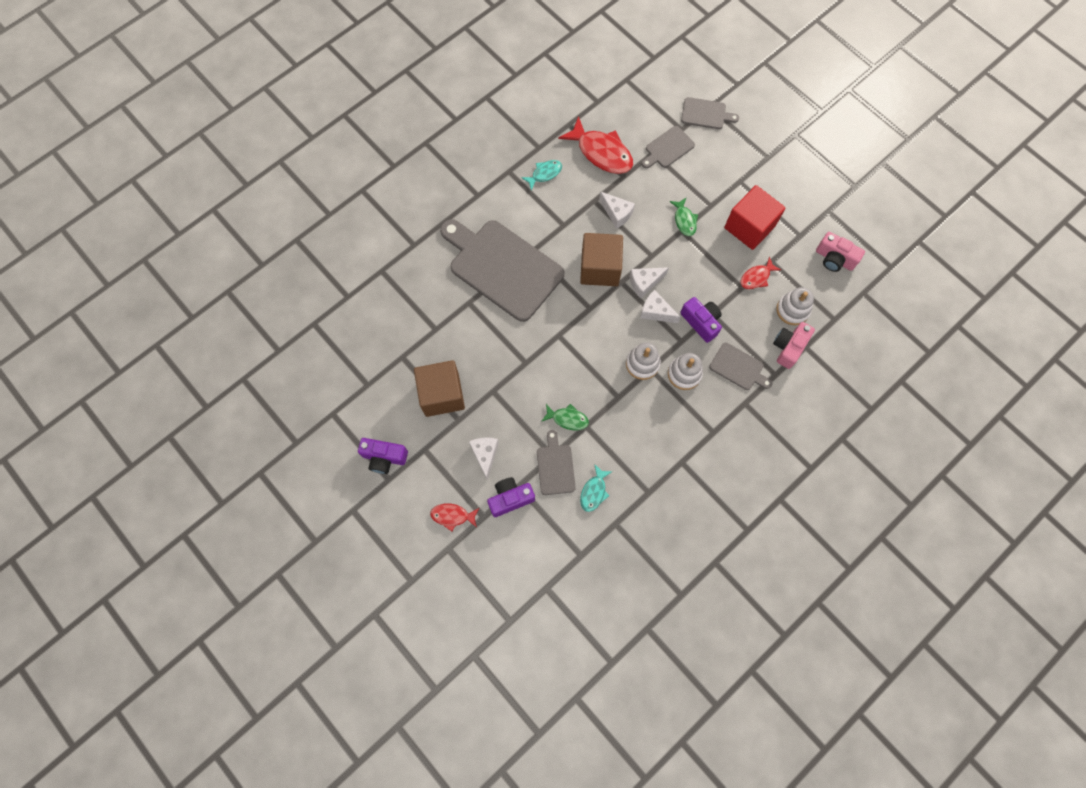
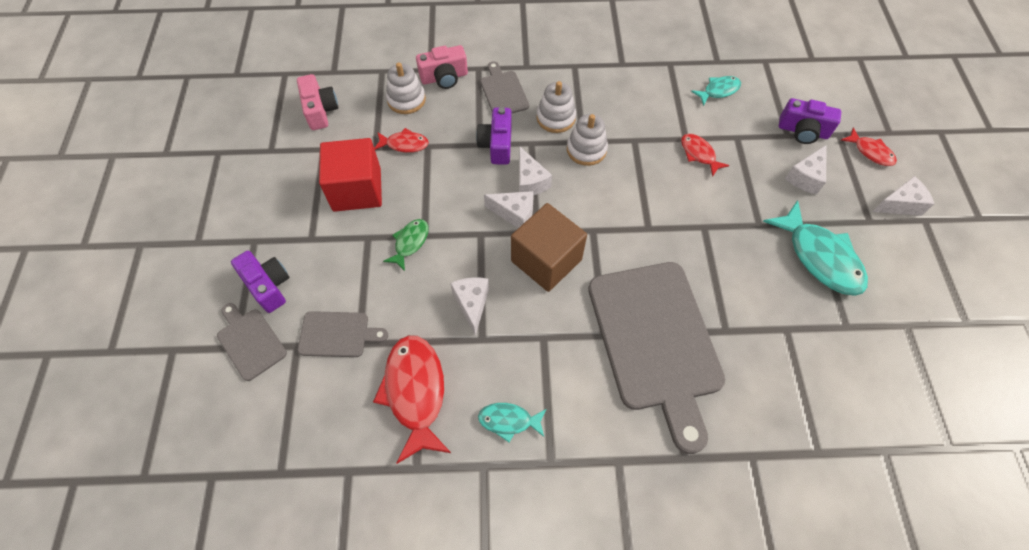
camera: 140 degrees left, 10 degrees down
purple camera [358,438,408,474] -> purple camera moved to [231,251,290,313]
brown cube [414,360,465,417] -> turquoise fish [763,200,868,296]
grey cutting board [537,430,576,495] -> none
green fish [541,404,589,430] -> red fish [681,134,730,177]
none -> white cheese [873,176,934,216]

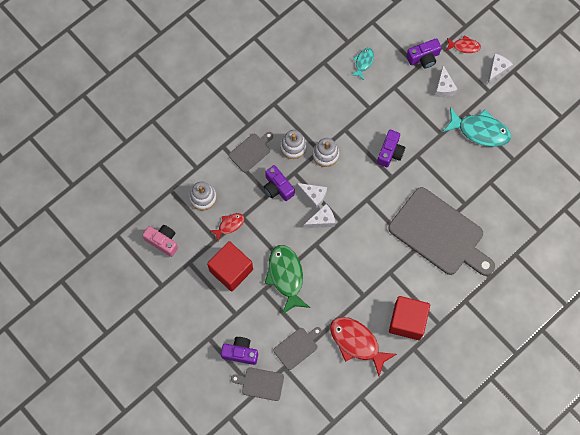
camera: 40 degrees left, 10 degrees up
green fish [383,219,429,271] -> green fish [265,245,310,314], size x1.89
pink camera [416,45,468,89] -> none
white cheese [450,277,489,336] -> none
turquoise fish [478,403,546,442] -> red cube [389,296,430,340]
grey cutting board [480,61,529,113] -> grey cutting board turned 105 degrees clockwise [229,132,273,172]
brown cube [511,203,587,292] -> none
red fish [681,134,730,177] -> none
none -> purple camera [377,130,405,167]

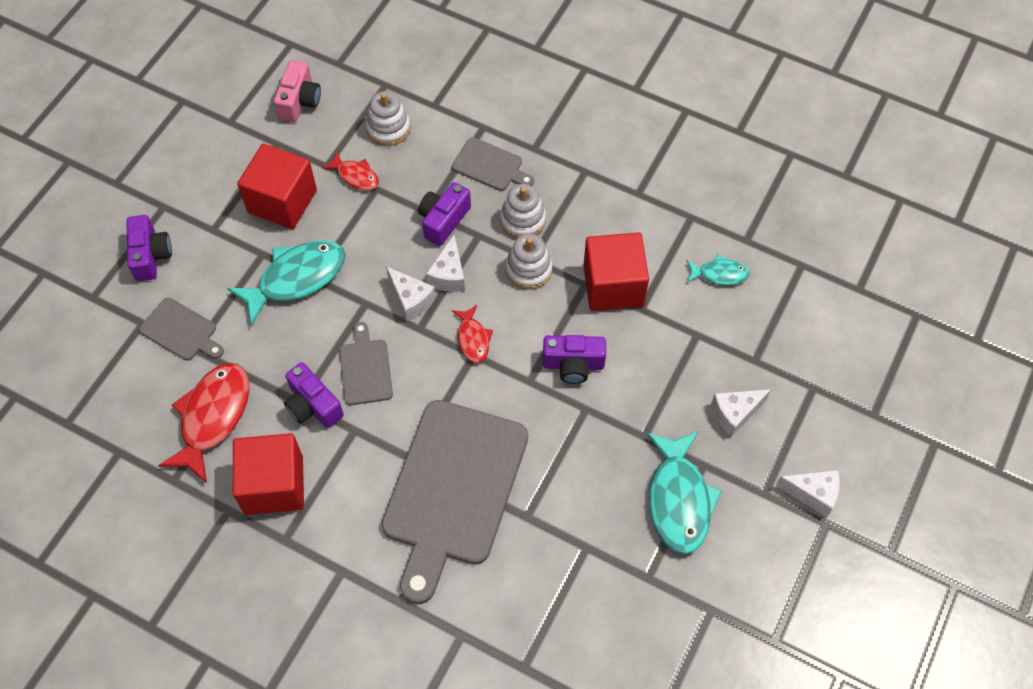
camera: 70 degrees right, 10 degrees down
grey cutting board [231,367,284,401] -> grey cutting board moved to [339,322,393,405]
green fish [265,245,310,314] -> turquoise fish [227,240,346,326]
purple camera [406,38,442,68] -> purple camera moved to [284,362,344,428]
red fish [446,35,481,53] -> red fish moved to [452,305,493,363]
none -> red cube [583,233,649,311]

